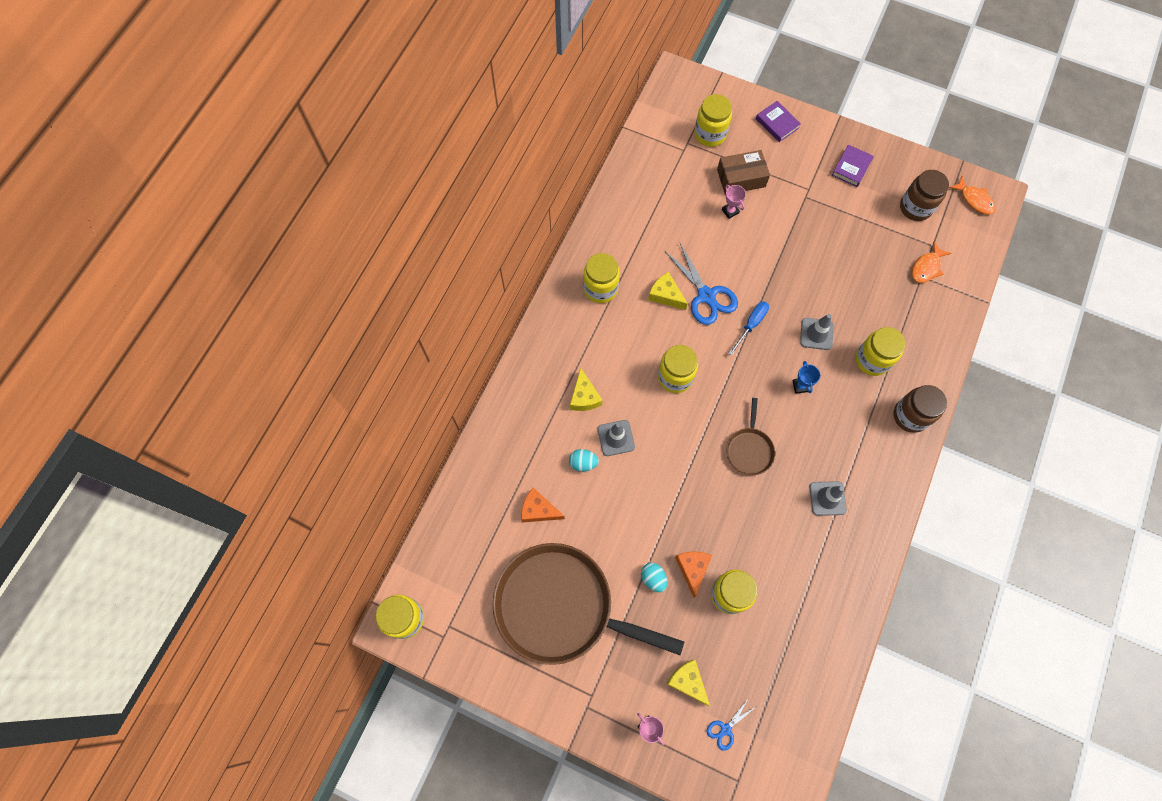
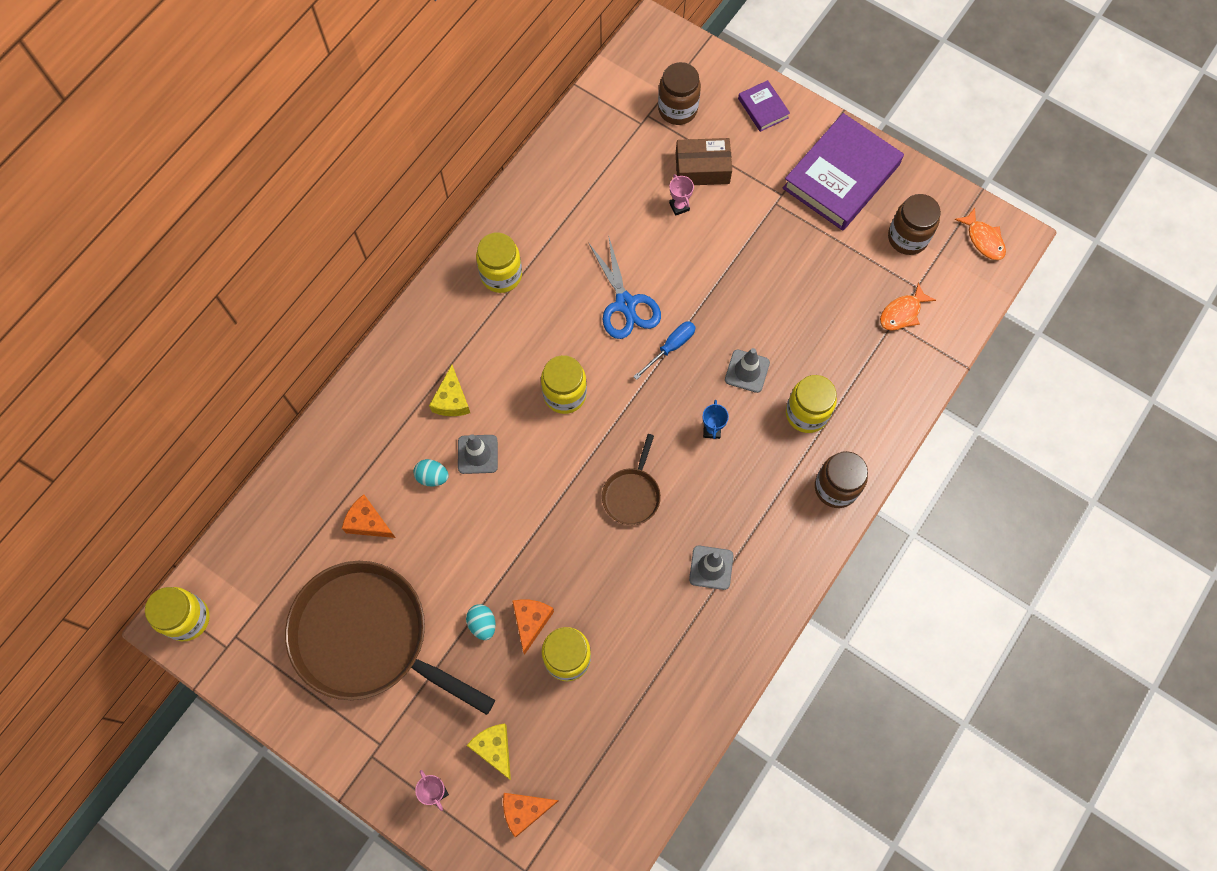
camera: 10 degrees right, 0 degrees up
yellow cheese [648,272,688,310] -> none
yellow jar [695,94,732,147] -> brown jar [658,62,701,125]
blue scissors [707,698,757,750] -> orange cheese [503,793,558,837]
purple book [832,145,874,187] -> purple book [783,113,904,231], size x2.18

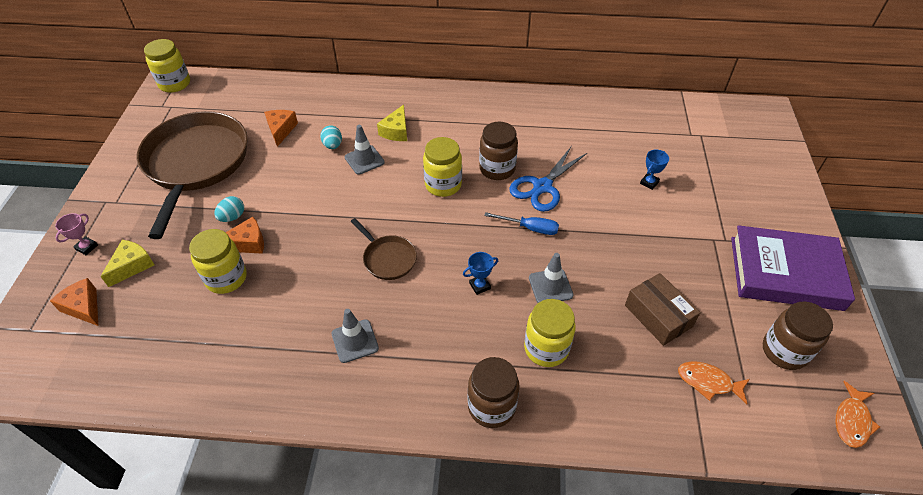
camera: 60 degrees right, 20 degrees down
yellow cheese [429,365,470,416] -> yellow cheese turned 45 degrees counterclockwise [377,105,407,141]
yellow jar [476,232,522,293] -> none
brown pan [602,434,661,525] -> brown pan turned 120 degrees counterclockwise [351,218,417,280]
brown jar [658,62,701,125] -> brown jar moved to [479,122,518,180]
pink trophy [669,174,694,216] -> blue trophy [640,149,669,190]
brown box [676,138,732,185] -> brown box moved to [625,273,701,346]
purple book [738,80,790,132] -> none

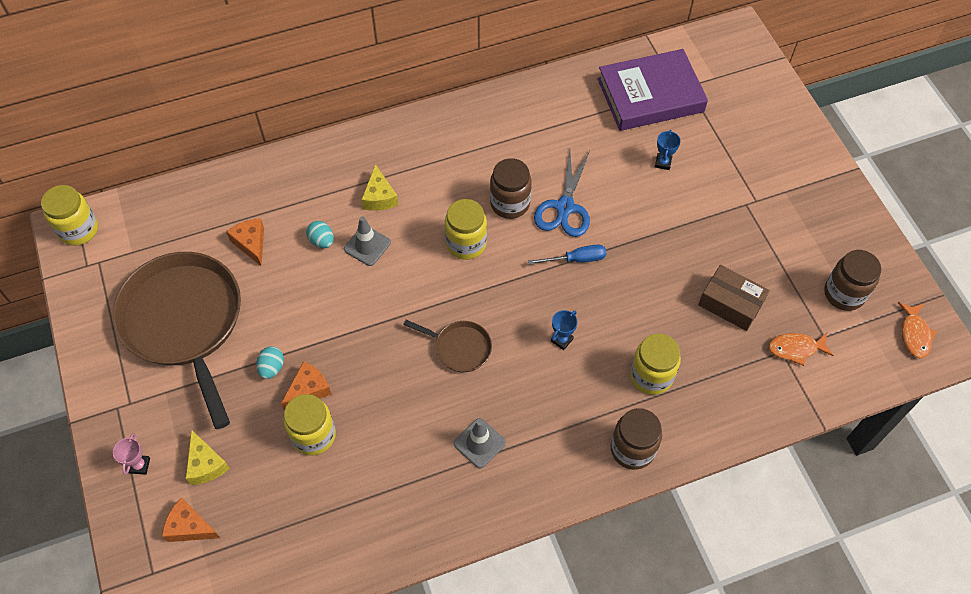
camera: 25 degrees left, 10 degrees up
yellow cheese [100,240,155,287] -> yellow cheese turned 150 degrees clockwise [185,430,230,485]
grey traffic cone [529,253,573,303] -> none
purple book [731,225,855,311] -> purple book moved to [598,49,708,131]

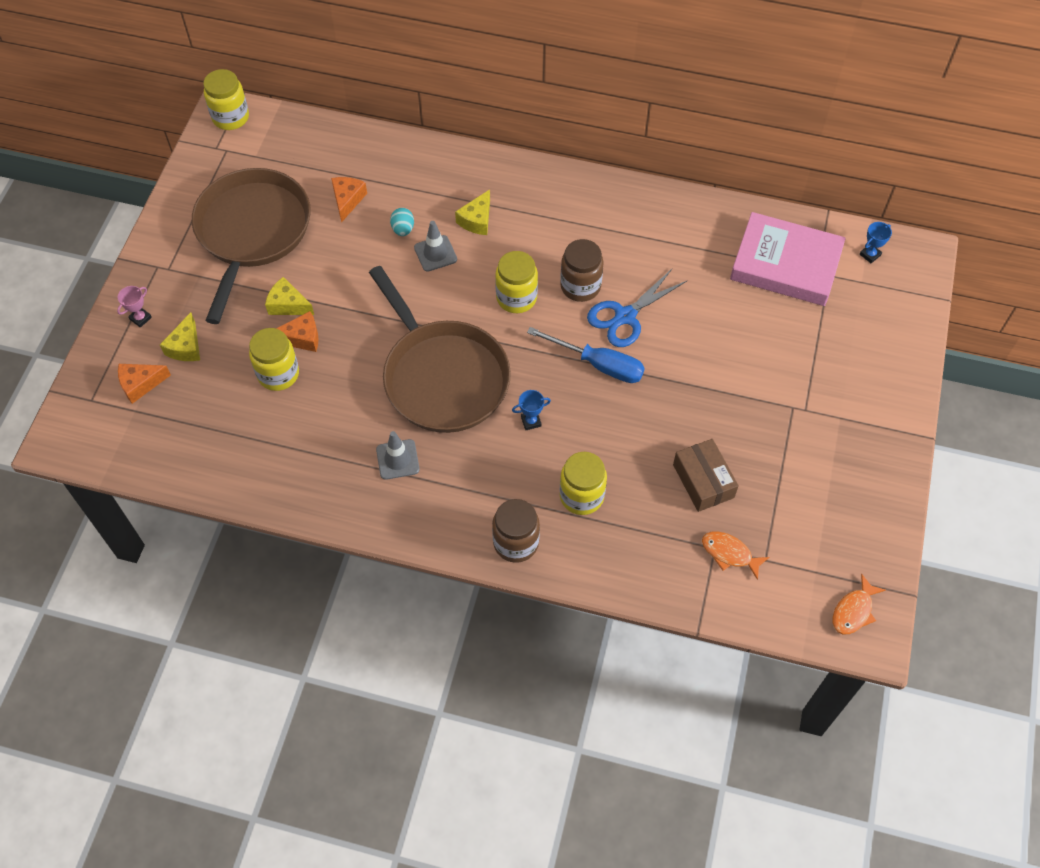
camera: 35 degrees right, 0 degrees up
orange cheese [162,497,220,542] -> orange cheese turned 75 degrees counterclockwise [118,364,171,404]
turquoise egg [256,346,284,379] -> yellow cheese [265,277,314,315]
brown pan [403,320,492,372] -> brown pan [369,266,511,433], size x2.26
blue screwdriver [528,245,606,265] -> blue screwdriver [527,327,645,383], size x1.54
purple book [598,49,708,131] -> pink book [730,212,846,306]
blue trophy [655,130,681,170] -> blue trophy moved to [860,222,892,263]
brown jar [824,250,881,311] -> none

